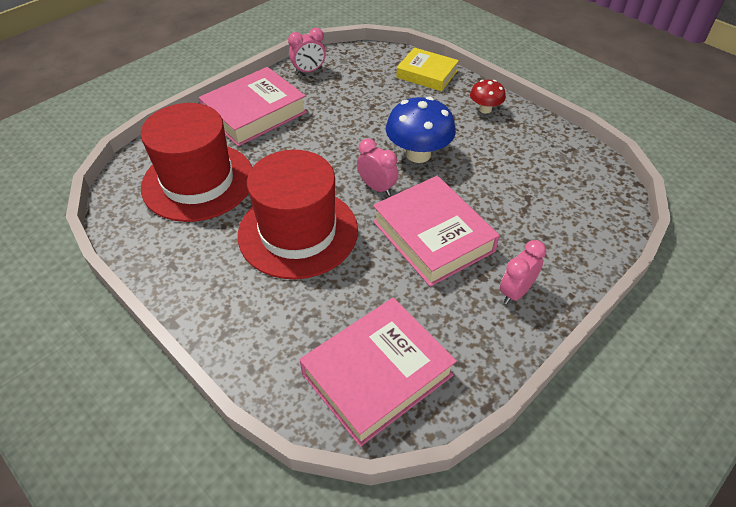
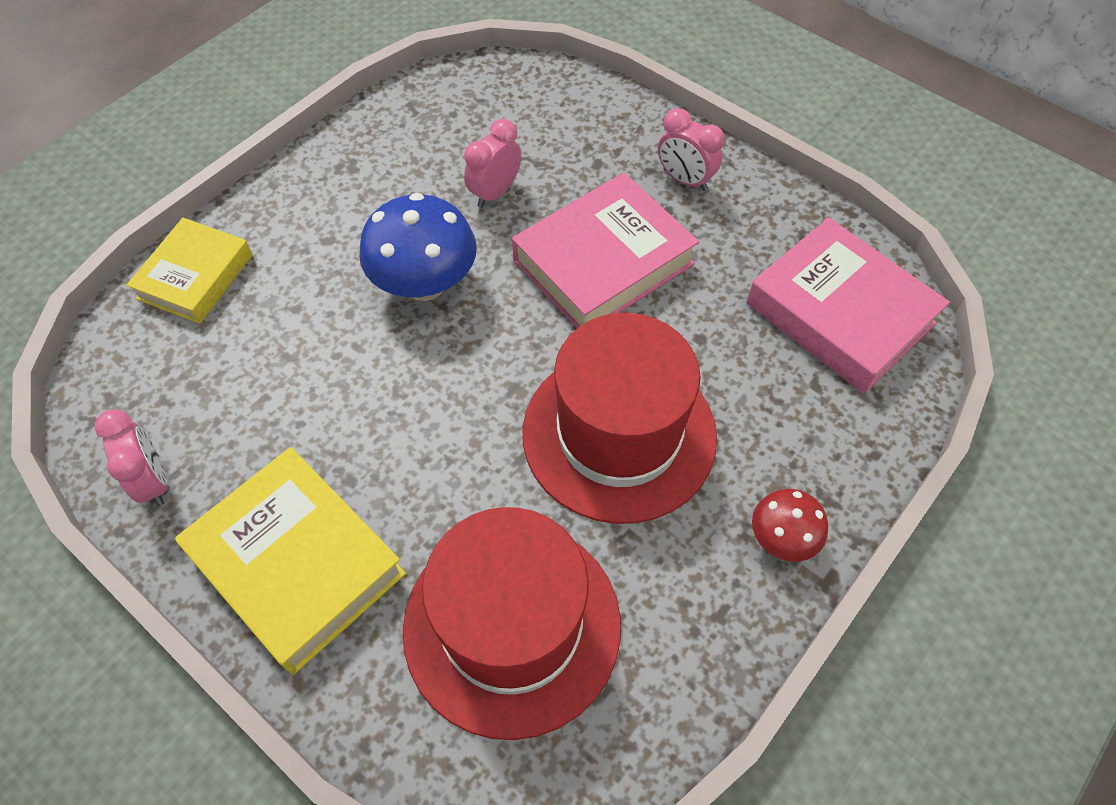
camera: 95 degrees left, 10 degrees up
pink book [199,67,307,146] -> yellow book [175,447,406,674]
pink clock [357,139,398,196] -> pink clock moved to [464,119,521,208]
red mushroom [470,80,506,114] -> red mushroom moved to [752,489,828,562]

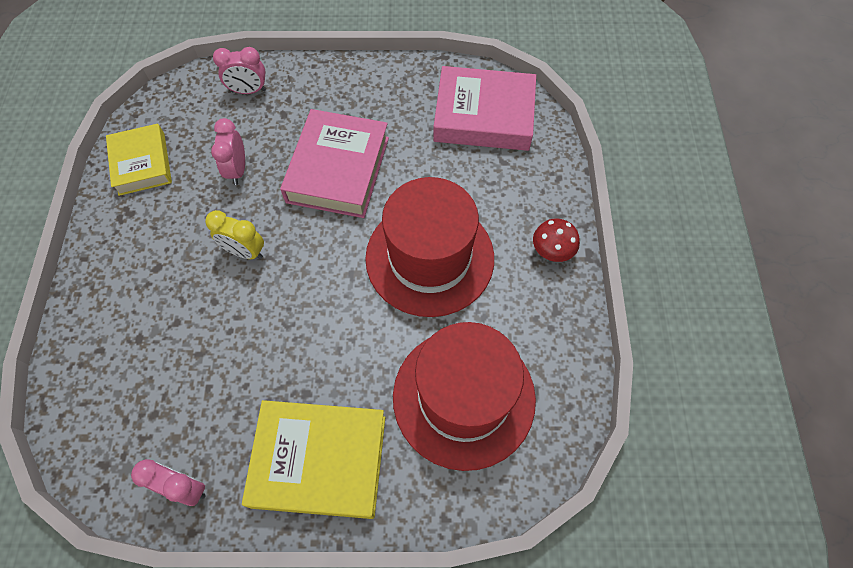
camera: 40 degrees left, 5 degrees up
yellow book [126,218,253,324] -> yellow book moved to [106,124,172,196]
blue mushroom [359,193,477,301] -> yellow clock [205,210,264,259]
pink clock [658,108,724,191] -> pink clock moved to [213,47,266,94]

